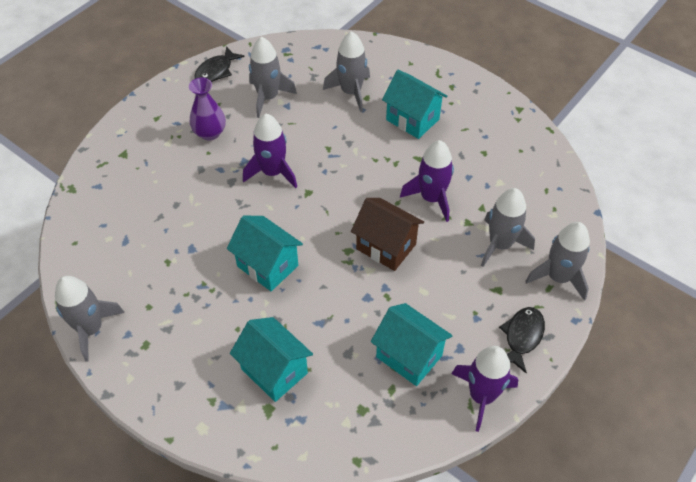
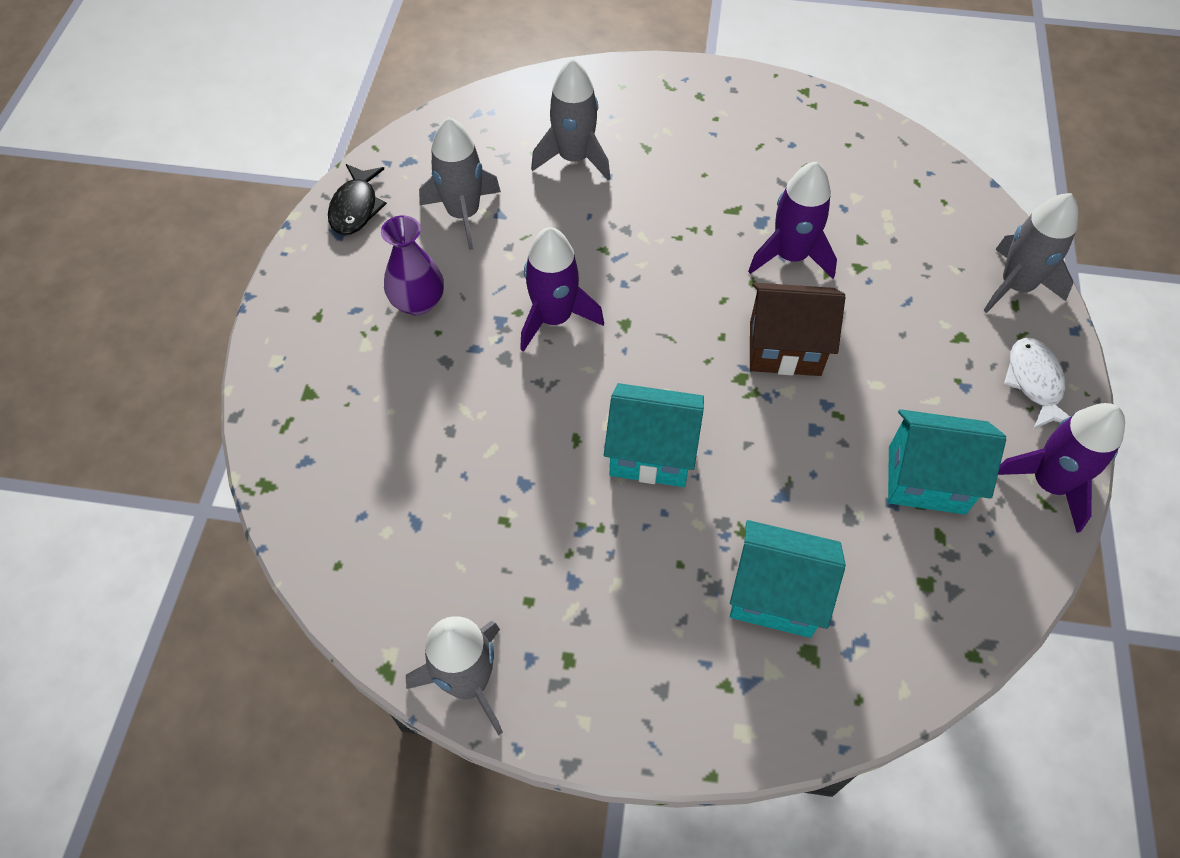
camera: 30 degrees left, 5 degrees up
turquoise house [382,70,448,139] -> none
grey rocket [481,188,535,267] -> none
black fish [499,307,545,373] -> white fish [1004,338,1070,429]

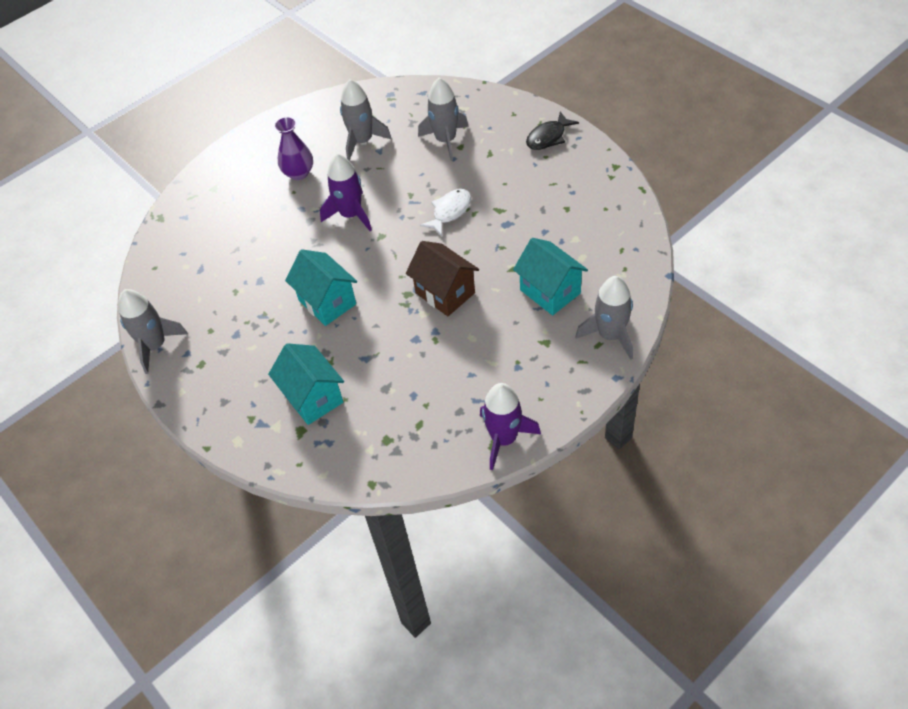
camera: 45 degrees right, 5 degrees down
black fish [328,164,387,235] -> black fish moved to [526,112,579,150]
purple rocket [748,161,837,279] -> none
turquoise house [888,409,1006,514] -> turquoise house moved to [513,238,588,315]
white fish [1004,338,1070,429] -> white fish moved to [420,189,471,236]

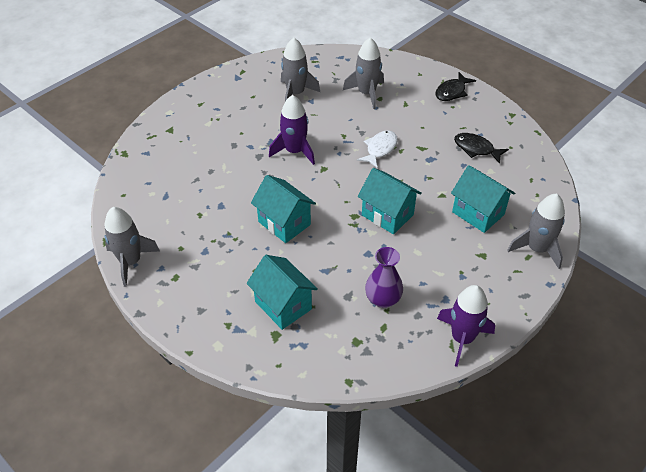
camera: 10 degrees left, 5 degrees down
purple vase [274,117,313,180] -> purple vase moved to [365,247,403,308]
brown house [406,241,479,316] -> turquoise house [358,168,422,234]
none -> black fish [454,133,509,164]

